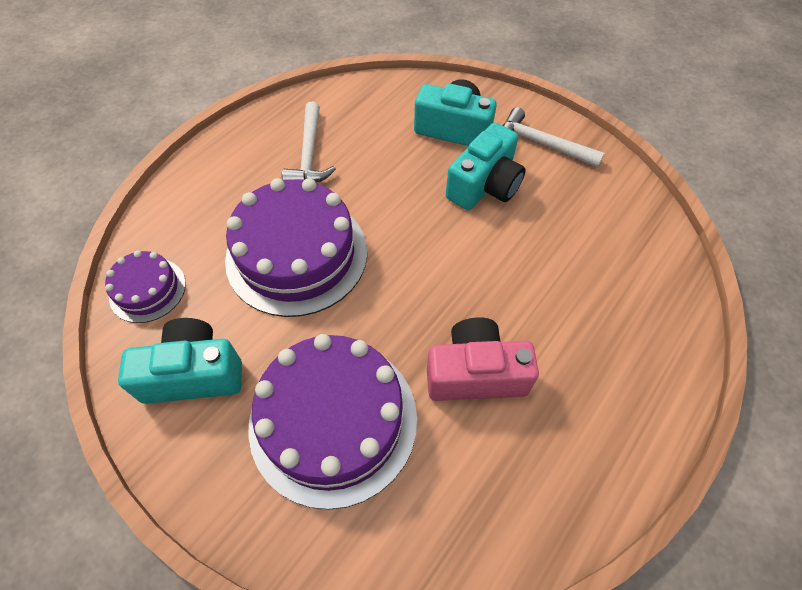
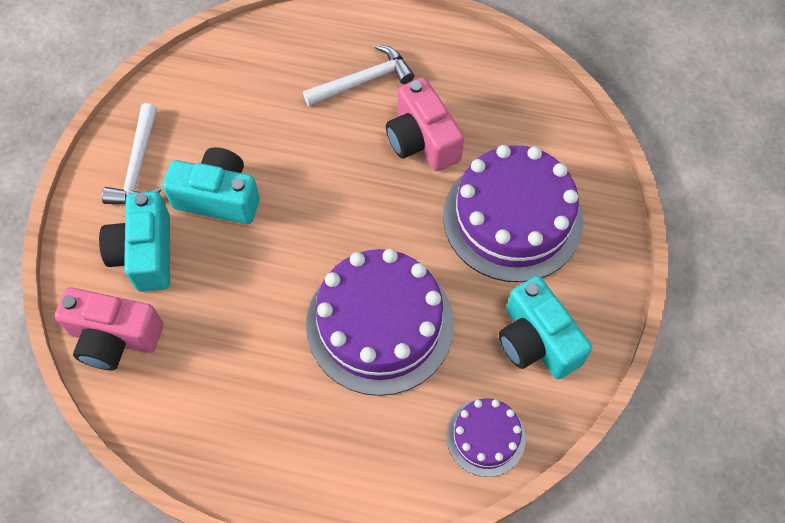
camera: 115 degrees left, 5 degrees up
white hammer [282,102,336,182] -> white hammer moved to [303,45,414,106]
none -> pink camera [55,287,163,370]

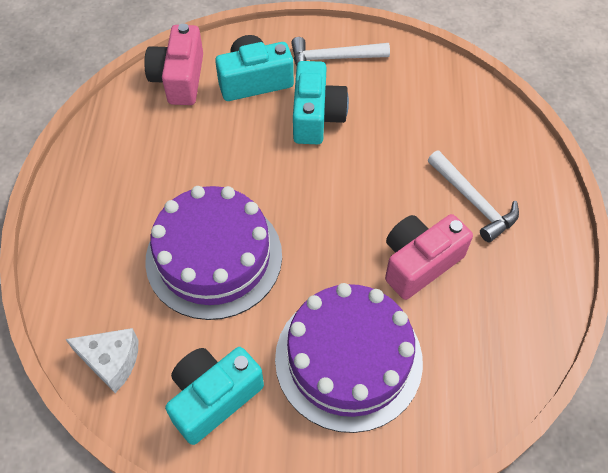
camera: 80 degrees right, 5 degrees down
purple cake [446,399,526,477] -> white cheese [65,328,139,393]

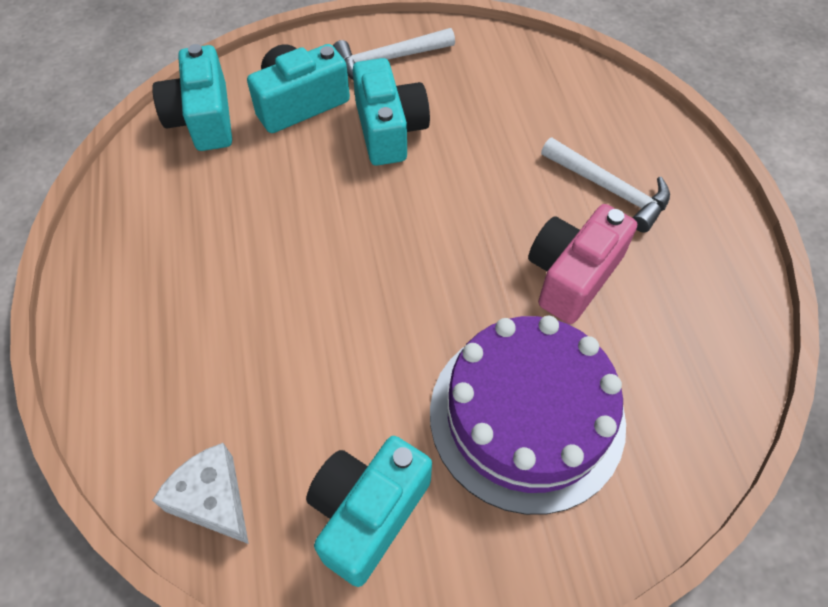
camera: 15 degrees left, 0 degrees up
white cheese [65,328,139,393] -> white cheese turned 135 degrees counterclockwise [152,443,249,544]
pink camera [144,24,203,105] -> turquoise camera [152,44,232,151]
purple cake [145,186,282,320] -> none

